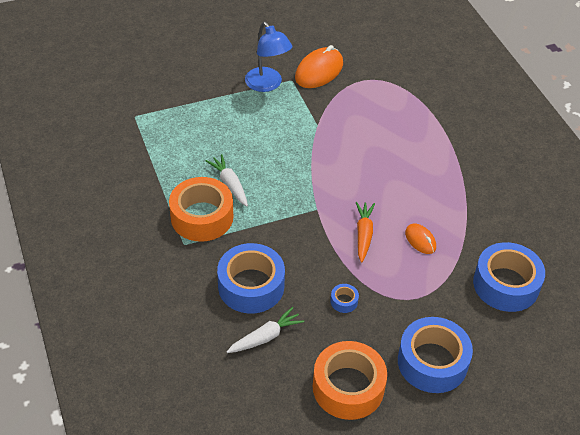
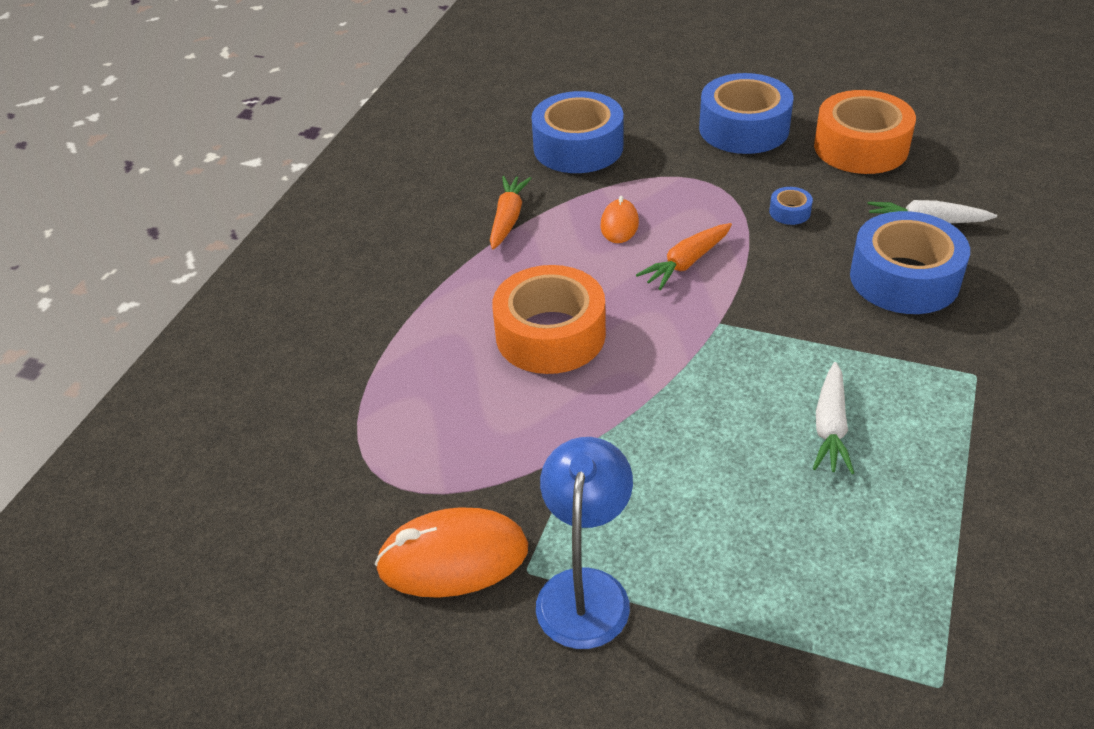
camera: 135 degrees left, 5 degrees down
orange tape [169,177,233,242] -> orange tape moved to [492,265,606,374]
none -> orange carrot [490,176,532,250]

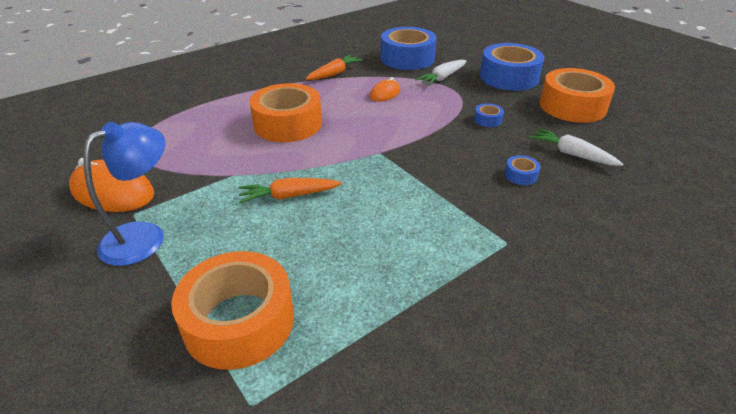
camera: 30 degrees right, 5 degrees down
orange carrot [636,223,732,290] -> orange carrot moved to [239,178,342,203]
white carrot [813,362,854,474] -> white carrot moved to [415,60,467,86]
blue tape [850,211,970,314] -> blue tape [505,155,541,185], size x0.41
none -> orange tape [171,251,294,370]

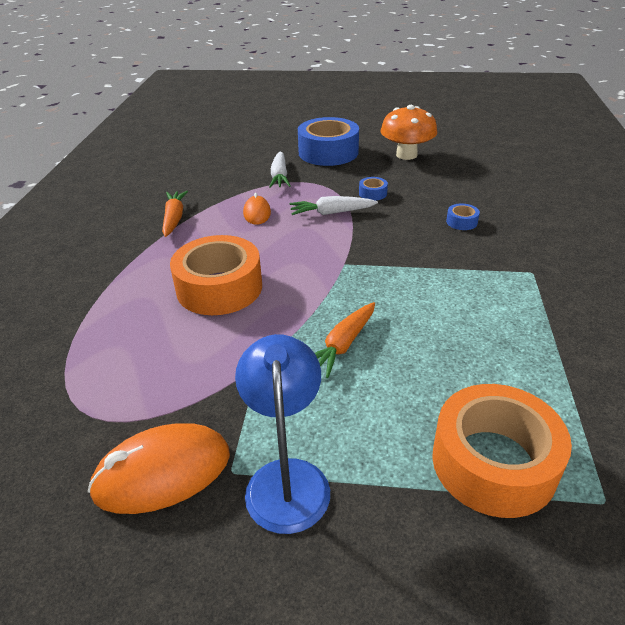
camera: 45 degrees left, 0 degrees up
blue tape [381,27,437,70] -> none
white carrot [529,128,623,166] -> white carrot moved to [289,196,378,215]
orange tape [540,68,615,123] -> orange mushroom [380,105,437,160]

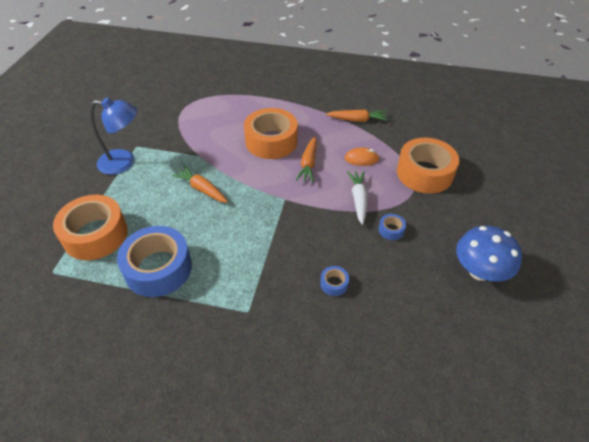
camera: 95 degrees right, 10 degrees up
orange mouse [88,423,230,514] -> none
white carrot [269,151,290,188] -> orange tape [397,138,459,194]
blue tape [298,117,359,166] -> blue tape moved to [117,226,192,297]
orange mushroom [380,105,437,160] -> blue mushroom [456,226,522,282]
none -> orange carrot [296,136,317,183]

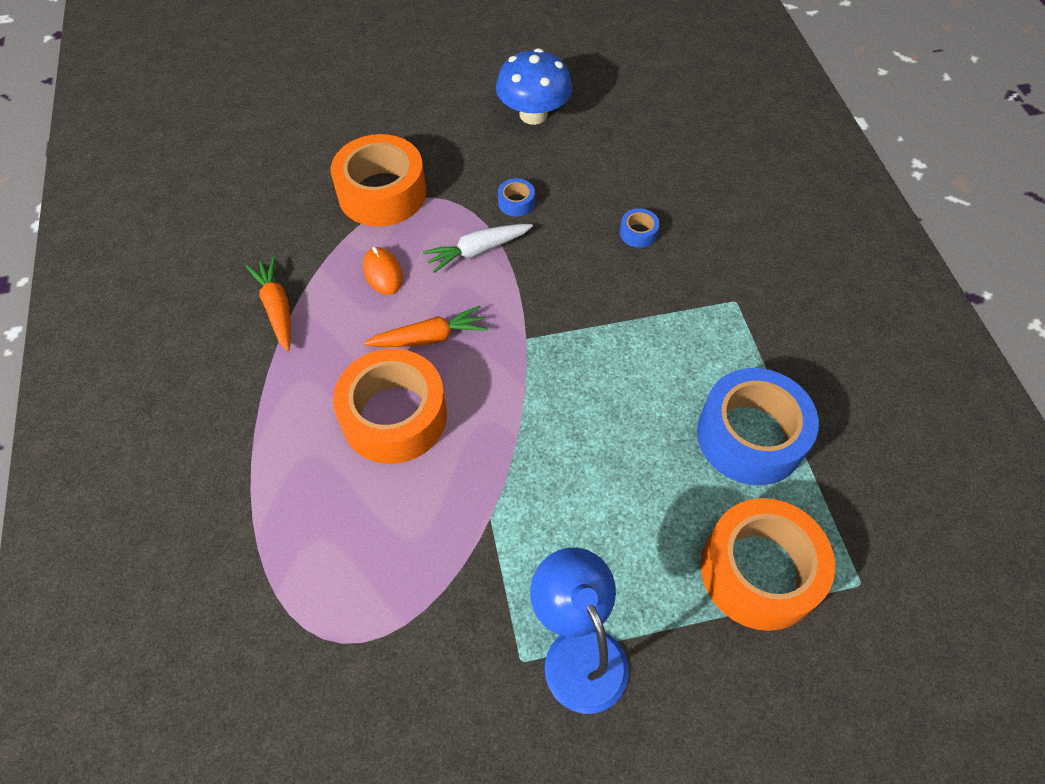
camera: 115 degrees left, 10 degrees up
orange carrot [171,166,228,203] -> none

